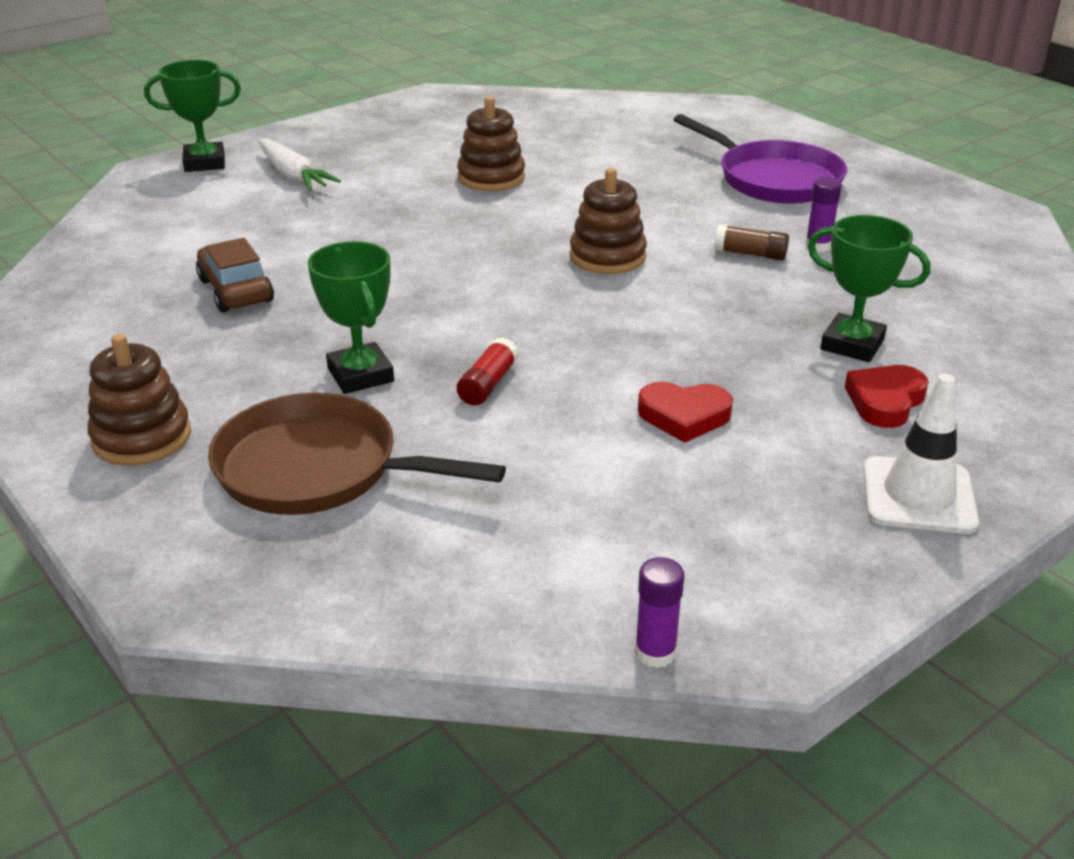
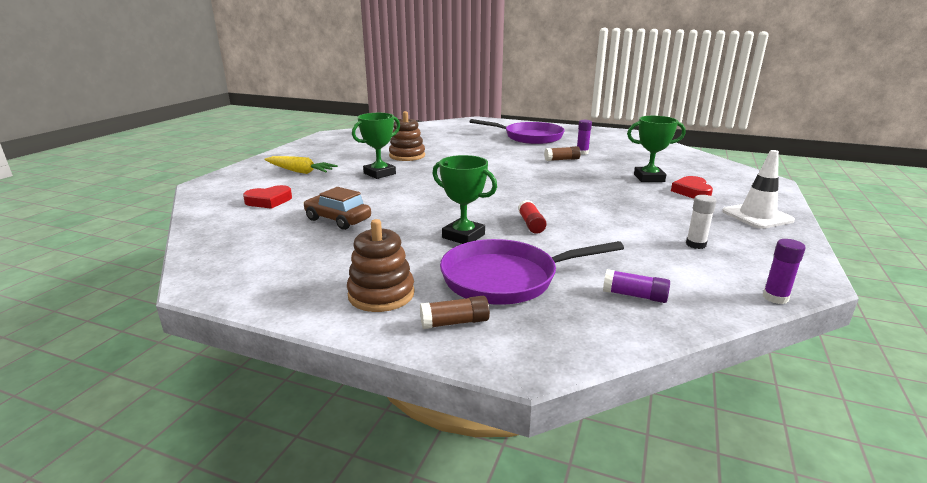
camera: 30 degrees left, 10 degrees down
green trophy [144,60,241,172] -> green trophy moved to [352,113,400,179]
brown pan [208,393,506,515] -> purple pan [440,239,624,305]
white carrot [258,139,341,191] -> yellow carrot [264,156,338,174]
brown stacking toy [570,168,647,274] -> none
red heart [638,382,733,443] -> red heart moved to [243,185,292,209]
none -> brown glue stick [420,296,490,329]
none -> purple glue stick [603,269,670,303]
none -> white glue stick [686,195,717,249]

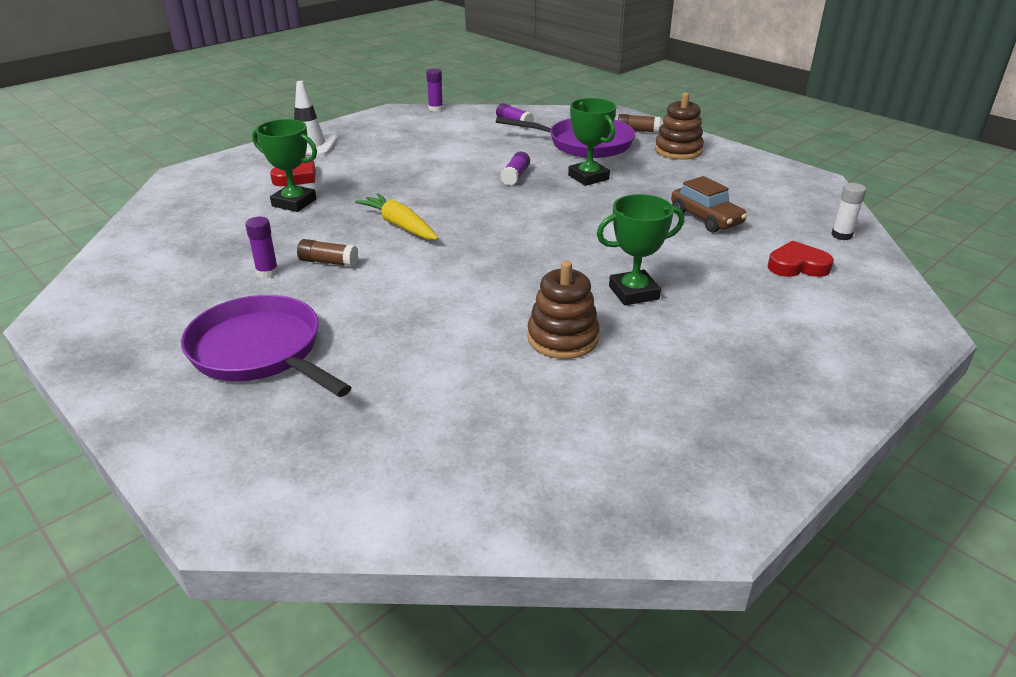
camera: 155 degrees left, 10 degrees up
yellow carrot [264,156,338,174] -> yellow carrot moved to [355,193,438,240]
red glue stick [518,200,547,234] -> purple glue stick [500,152,530,185]
white glue stick [686,195,717,249] -> white glue stick moved to [832,183,866,240]

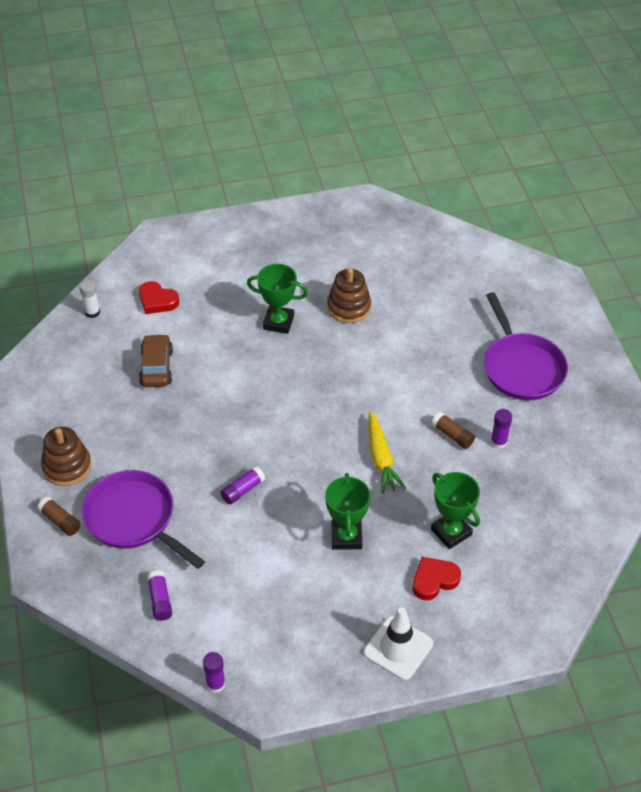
camera: 150 degrees left, 15 degrees up
green trophy [568,98,616,186] -> green trophy moved to [325,473,371,550]

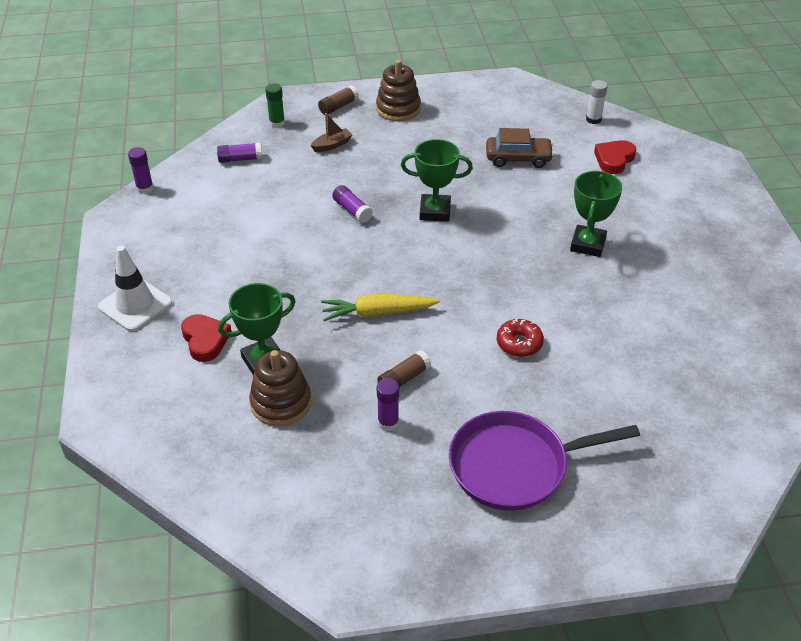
camera: 95 degrees right, 5 degrees down
purple pan [82,470,205,569] -> brown boat [311,113,353,152]
green trophy [325,473,371,550] -> green trophy moved to [401,139,473,222]
brown stacking toy [327,268,371,323] -> brown stacking toy moved to [249,350,311,426]
none -> green glue stick [265,83,285,128]
none -> red donut [497,319,544,357]

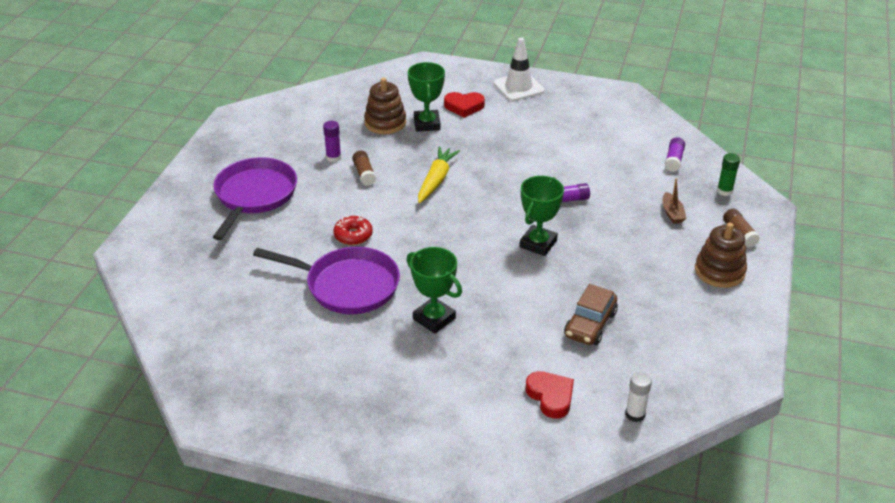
camera: 115 degrees right, 5 degrees down
purple glue stick [128,147,154,194] -> none
none -> purple pan [253,247,400,314]

